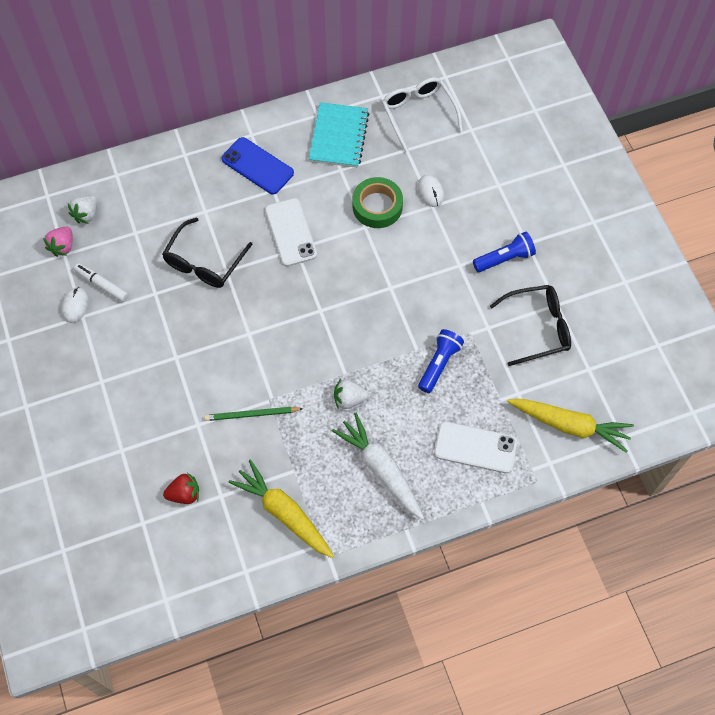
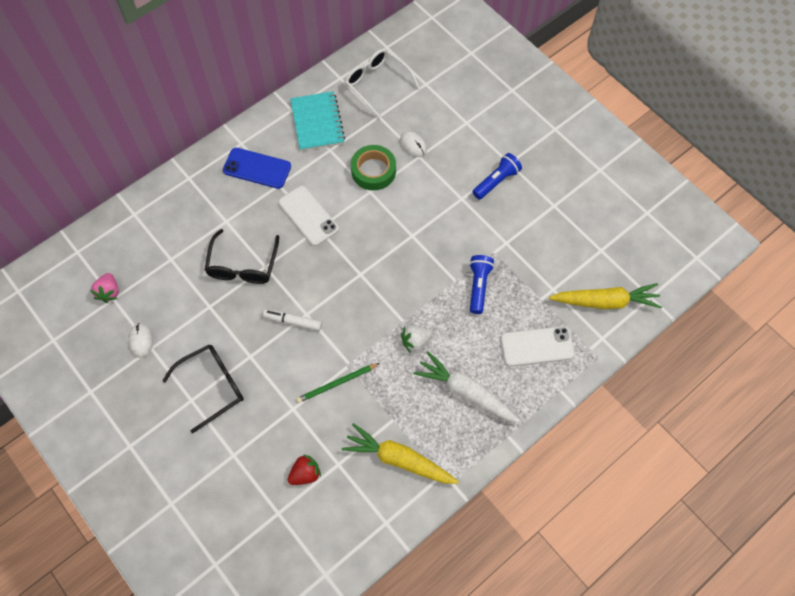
camera: 20 degrees left, 0 degrees up
white strawberry [68,195,98,224] -> none
white marker [74,263,129,302] -> white marker moved to [263,309,322,331]
black glasses [490,285,571,366] -> black glasses moved to [162,345,244,433]

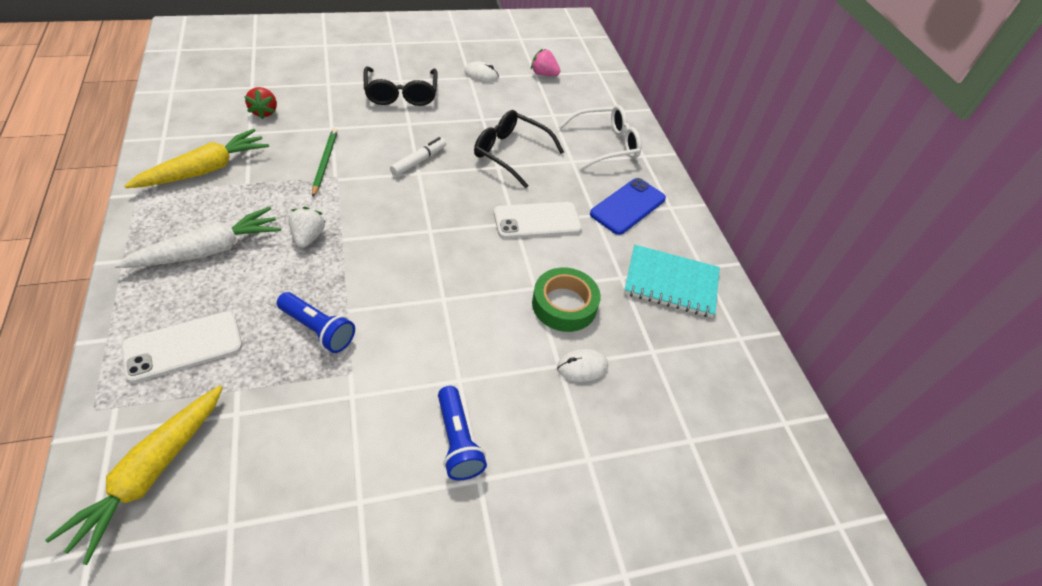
camera: 110 degrees right, 15 degrees down
white glasses [345,48,420,119] -> white glasses moved to [558,105,641,170]
white phone [500,326,575,367] -> white phone turned 45 degrees clockwise [121,311,242,383]

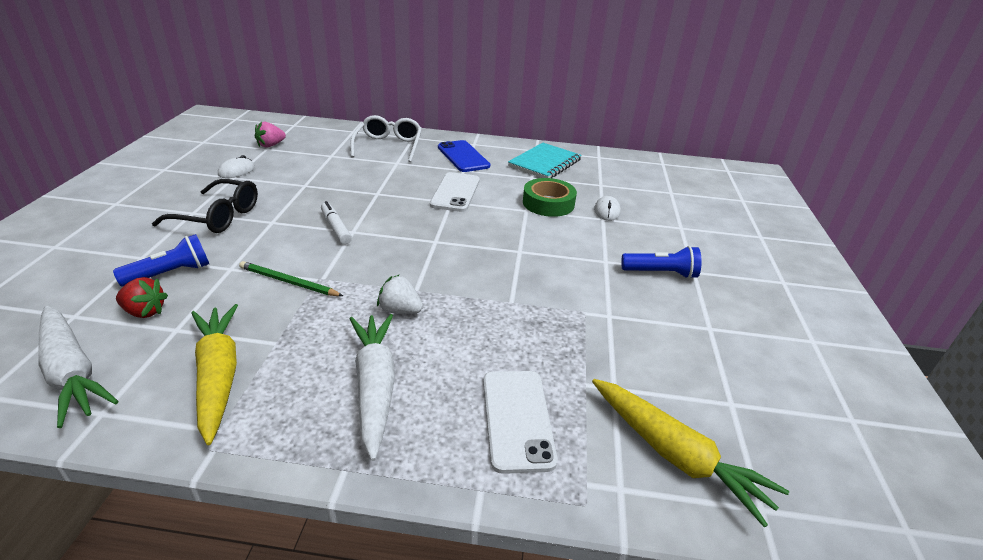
camera: 65 degrees left, 15 degrees down
blue flashlight [277,292,355,353] -> blue flashlight moved to [113,234,209,286]
black glasses [474,110,564,188] -> none
none -> white carrot [38,306,119,428]

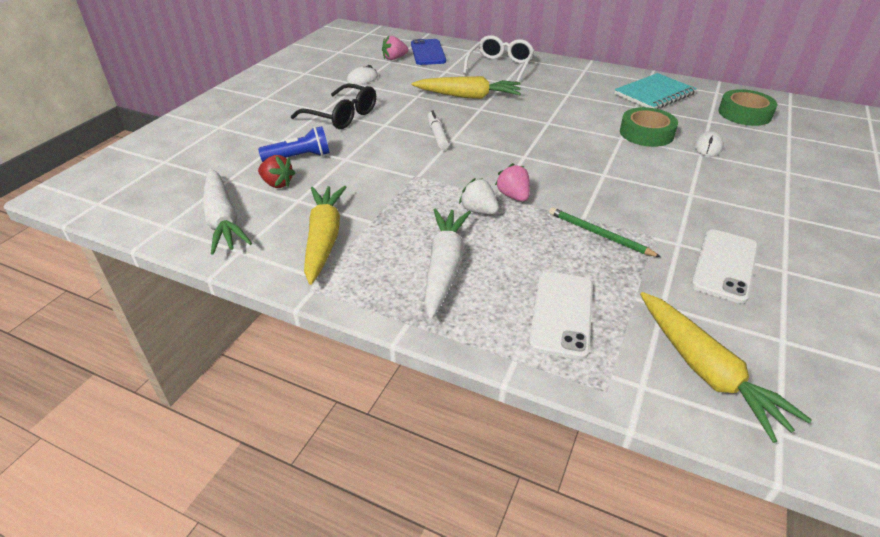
camera: 20 degrees right, 5 degrees up
green pencil [239,261,343,296] -> green pencil moved to [549,207,661,257]
white phone [430,172,480,212] -> white phone moved to [691,229,758,304]
blue phone [438,140,490,172] -> blue phone moved to [411,39,446,65]
blue flashlight [621,246,702,279] -> none
none -> yellow carrot [412,76,521,99]
none -> pink strawberry [495,163,530,202]
none -> green tape [718,89,777,126]

